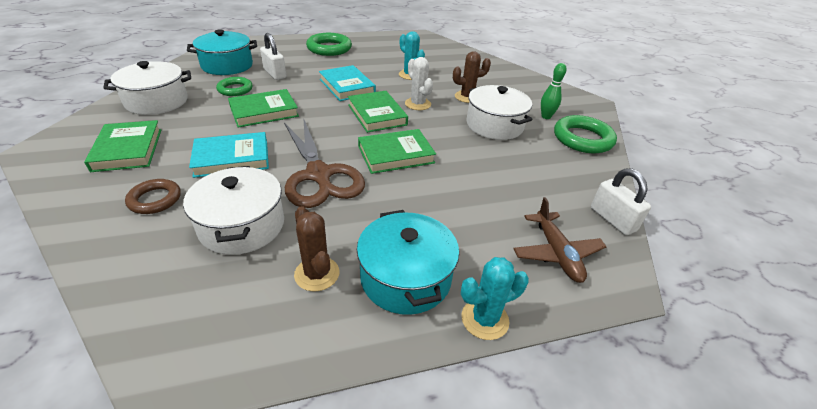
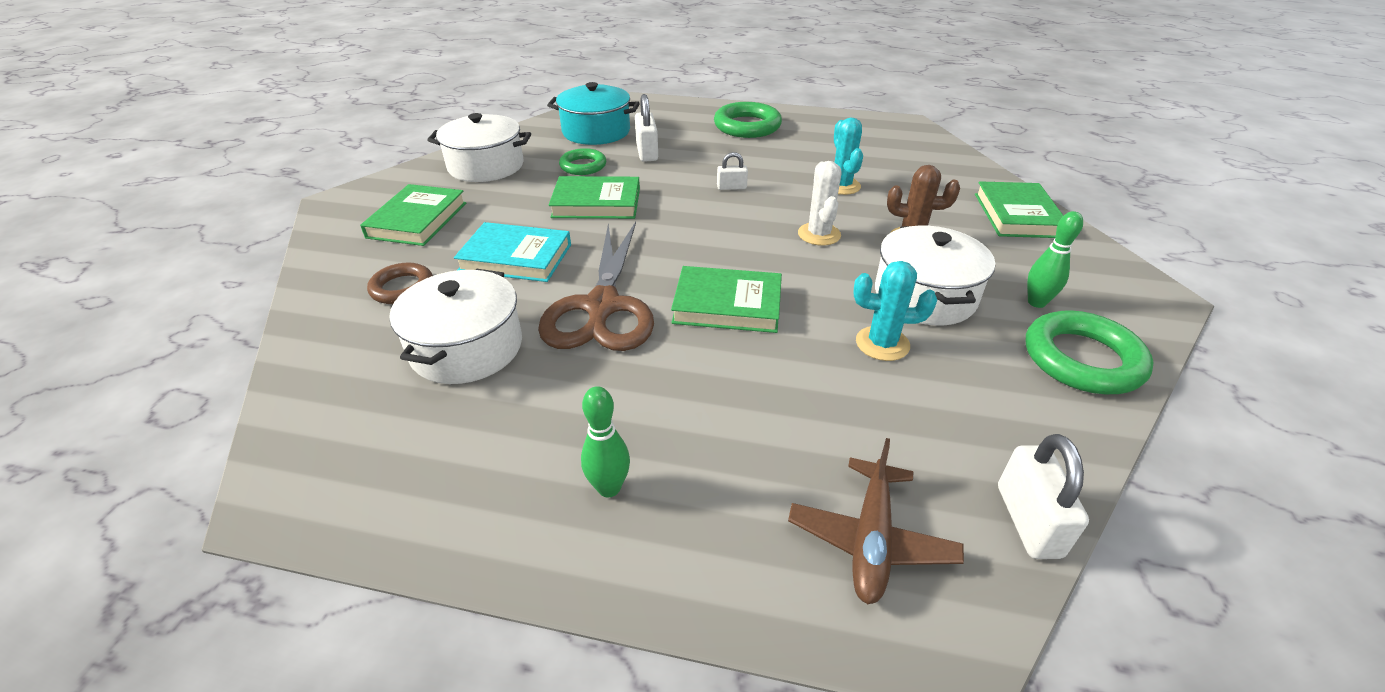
camera: 30 degrees right, 0 degrees up
brown cactus [294,206,339,292] -> none
turquoise book [319,65,376,101] -> white padlock [717,152,748,190]
green book [348,91,408,133] -> green book moved to [975,181,1064,238]
turquoise pot [357,210,459,315] -> green bowling pin [581,386,630,497]
turquoise cactus [461,257,529,340] -> turquoise cactus moved to [853,261,937,361]

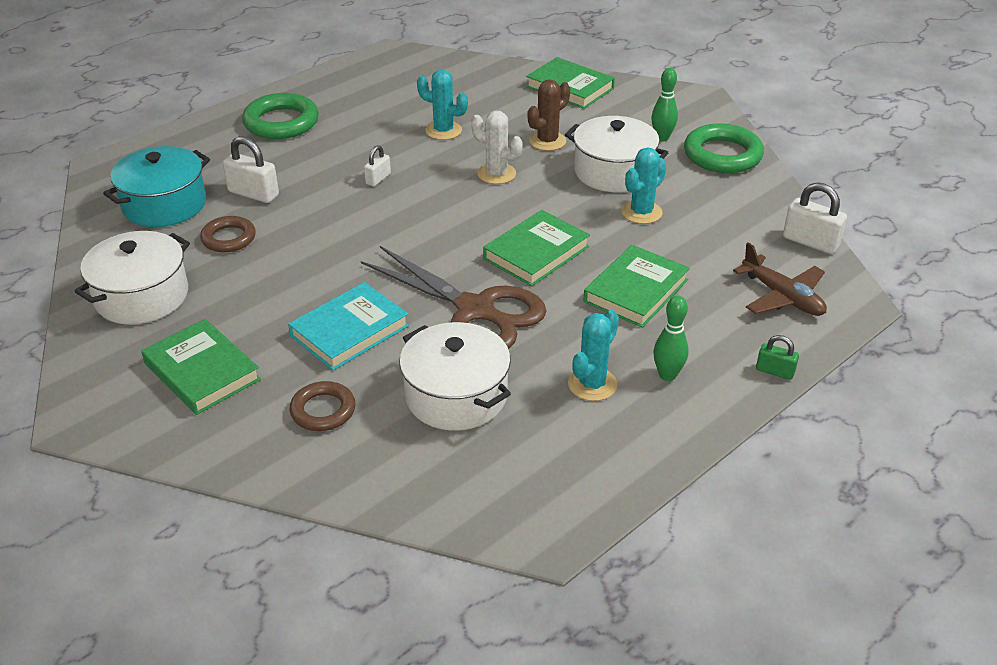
camera: 55 degrees left, 0 degrees up
green book [549,176,640,219] -> green book moved to [583,245,690,328]
green ring [559,148,606,175] -> brown ring [200,216,256,253]
none -> turquoise cactus [568,310,619,401]
none -> green padlock [756,335,799,380]

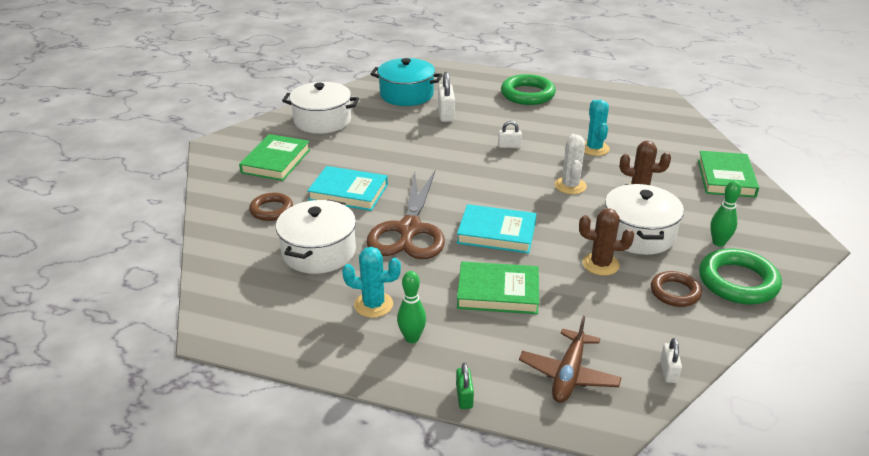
camera: 60 degrees right, 5 degrees down
brown ring [200,216,256,253] -> brown ring moved to [651,271,702,307]
green book [483,210,590,286] -> turquoise book [457,204,536,254]
turquoise cactus [622,147,666,224] -> brown cactus [579,208,634,276]
white padlock [783,182,847,254] -> white padlock [660,338,682,383], size x0.59

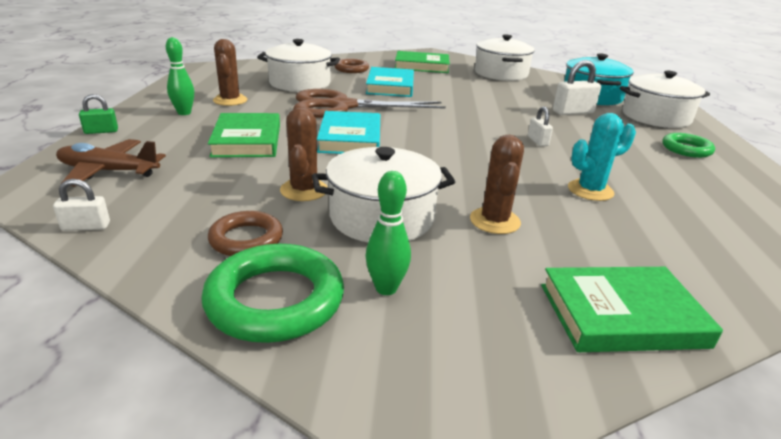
camera: 75 degrees right, 5 degrees down
turquoise cactus [342,247,401,318] -> brown cactus [213,39,247,106]
green ring [501,74,556,105] -> green ring [662,133,715,158], size x0.62
white cactus [555,134,587,194] -> none
none -> white pot [620,71,710,128]

